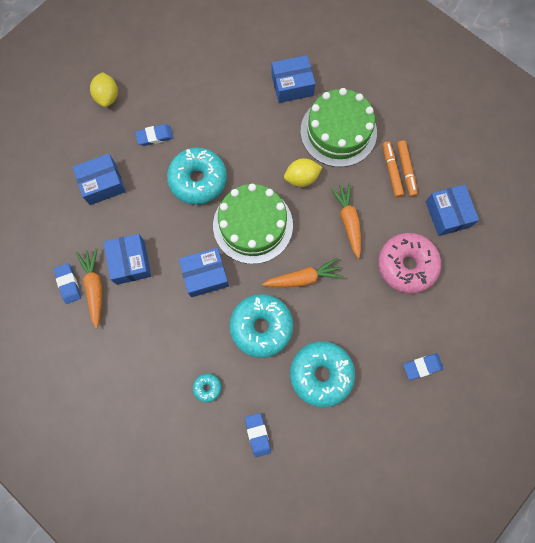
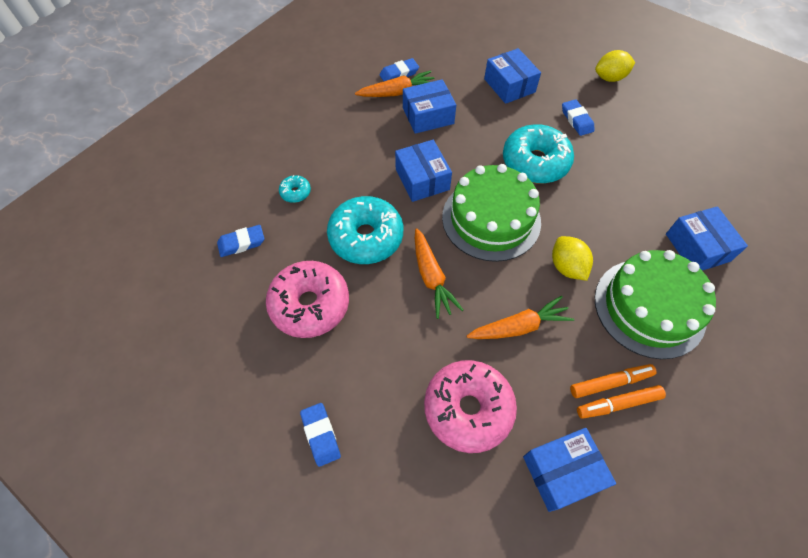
camera: 85 degrees right, 15 degrees down
turquoise donut [290,341,355,407] -> pink donut [266,261,349,338]

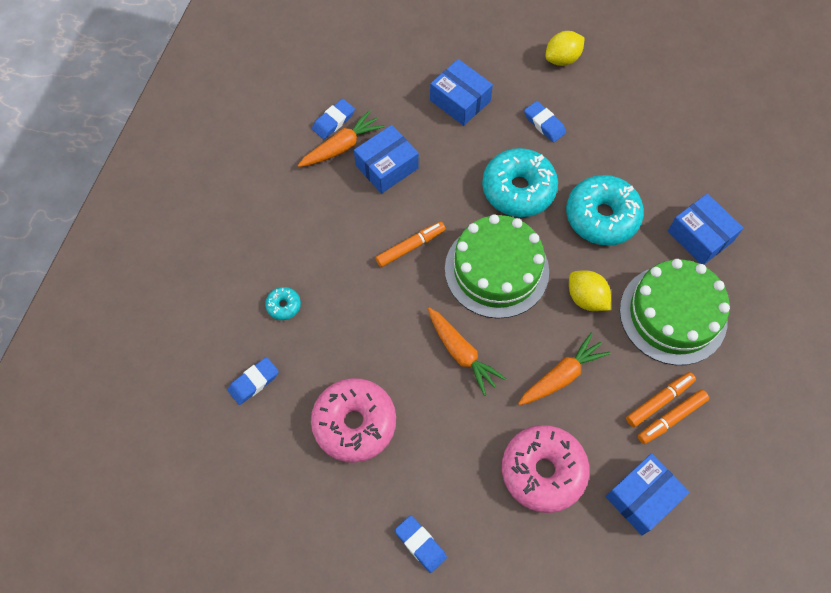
camera: 20 degrees left, 5 degrees up
turquoise donut [327,196,403,264] -> turquoise donut moved to [566,175,644,246]
blue box [395,140,452,202] -> orange marker [376,222,445,267]

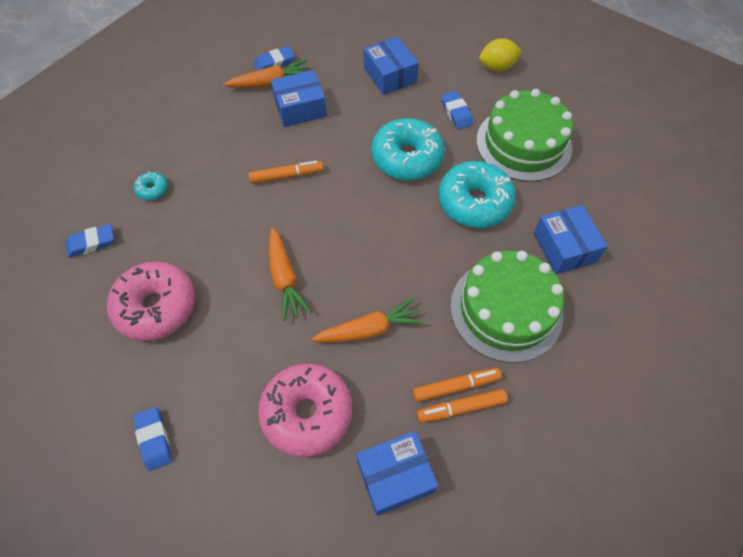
camera: 20 degrees right, 5 degrees down
green cake [445,214,549,319] -> green cake moved to [476,89,573,182]
yellow lemon [569,270,611,311] -> none

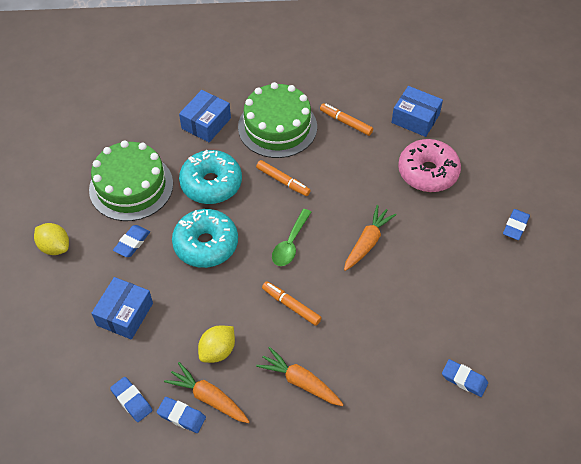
camera: 130 degrees left, 5 degrees down
pink donut [107,261,195,341] -> none
turquoise donut [134,172,168,201] -> none
blue box [271,70,327,127] -> yellow lemon [198,325,235,363]
orange carrot [311,298,424,342] -> orange carrot moved to [256,347,344,406]
orange marker [417,389,508,423] -> orange marker moved to [256,160,311,196]
none -> blue eraser [110,377,153,422]
none -> green spoon [272,209,311,266]

